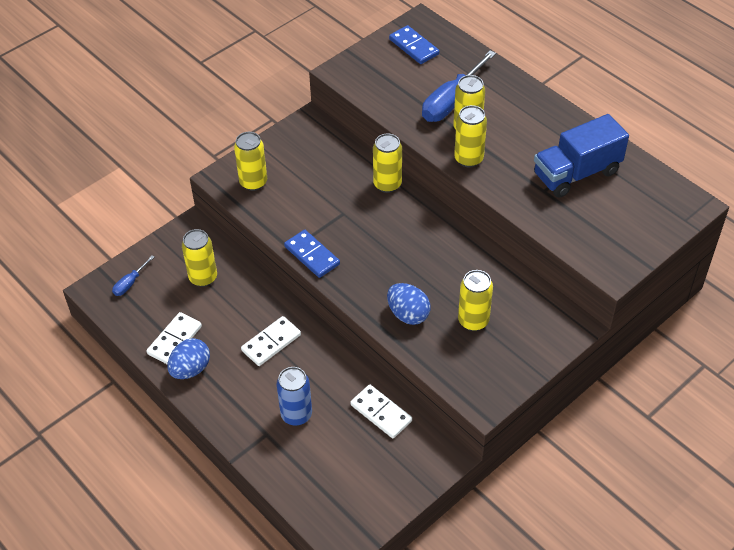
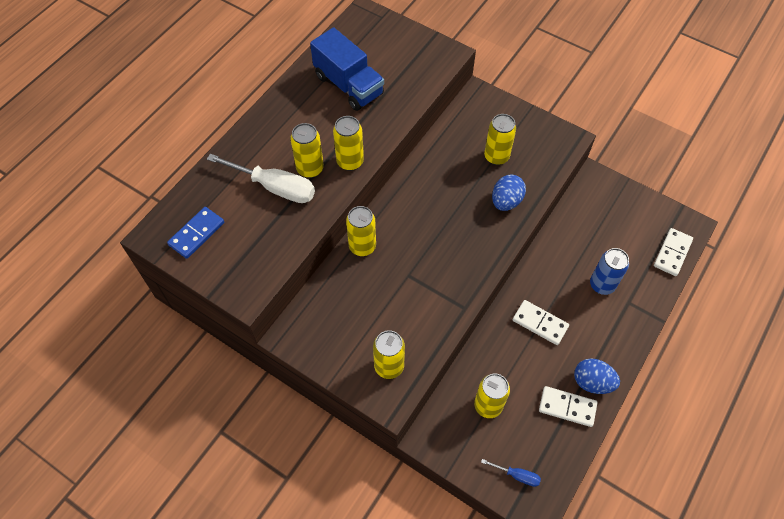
camera: 105 degrees left, 10 degrees up
blue domino [284,230,340,278] -> none
white domino [350,385,412,438] -> white domino moved to [654,228,693,276]
blue screwdriver [422,50,496,122] -> white screwdriver [207,154,315,203]

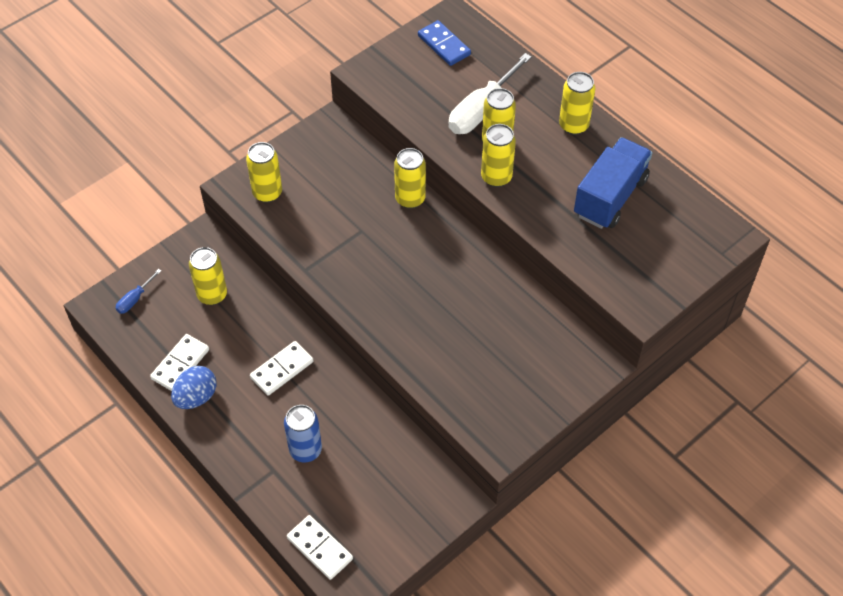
camera: 105 degrees right, 5 degrees down
blue truck [310,27,384,111] -> blue truck turned 150 degrees clockwise [574,137,652,229]
yellow can [484,114,516,165] -> yellow can moved to [559,72,595,135]
blue egg [492,174,526,211] -> none

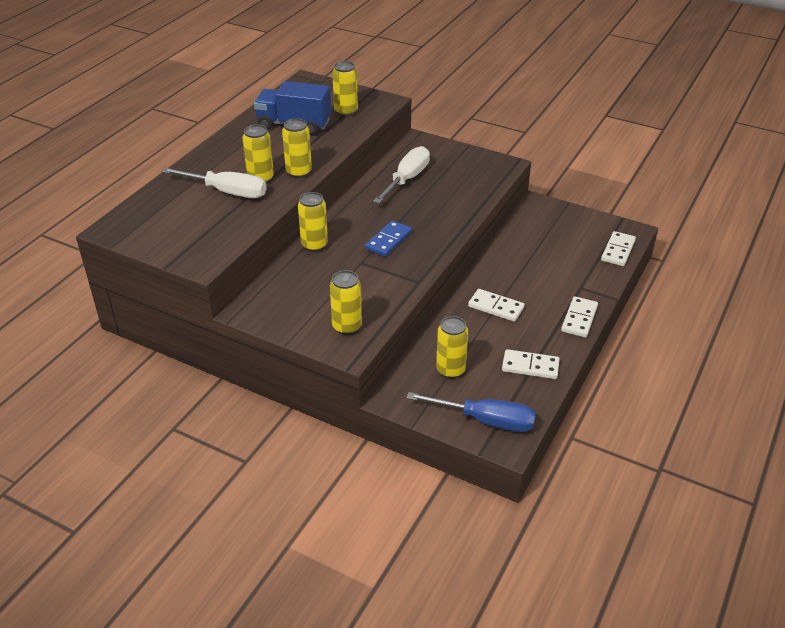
camera: 110 degrees left, 15 degrees down
blue screwdriver [116,269,161,314] -> blue screwdriver [407,392,536,432], size x2.08
blue egg [171,366,217,409] -> none
blue can [284,405,322,462] -> none
blue domino [418,20,471,66] -> blue domino moved to [365,221,412,257]
yellow can [559,72,595,135] -> yellow can moved to [332,61,358,116]
none -> white screwdriver [373,146,430,203]
none -> white domino [561,296,598,338]

